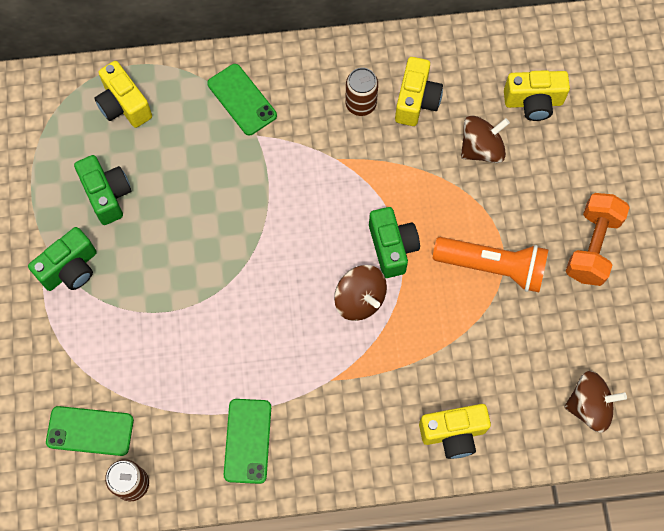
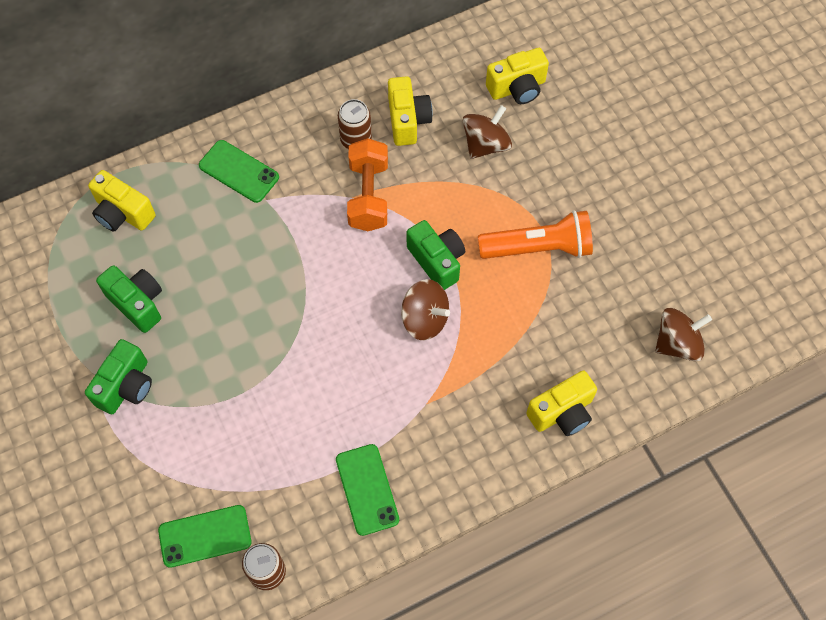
camera: 20 degrees left, 5 degrees down
orange dumbbell [566,193,630,286] -> orange dumbbell moved to [347,138,388,231]

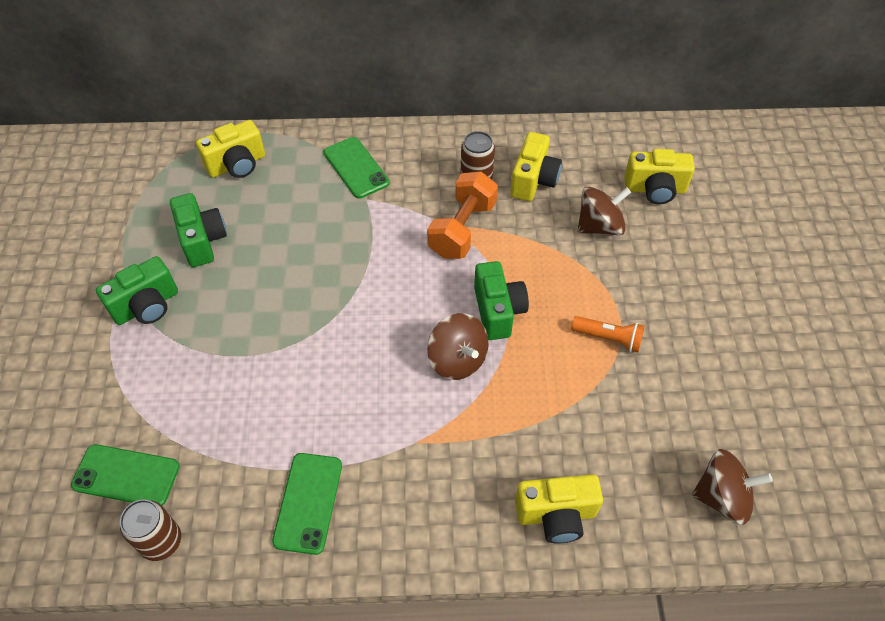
camera: 25 degrees right, 10 degrees down
yellow camera [88,170,156,232] -> yellow camera turned 90 degrees counterclockwise [196,120,265,178]
orange flashlight [478,210,593,259] -> orange flashlight [571,316,645,352], size x0.56

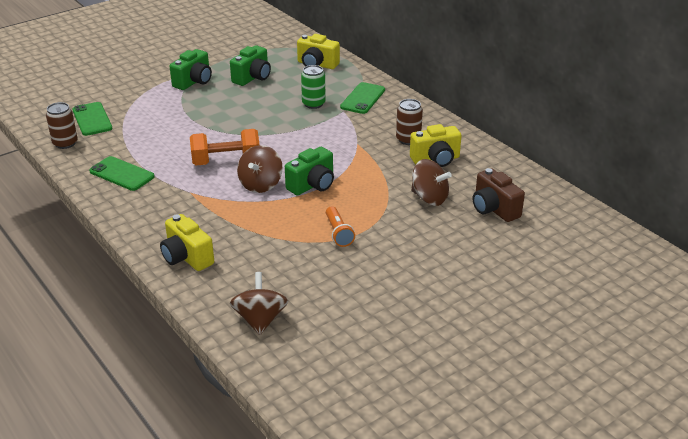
camera: 55 degrees right, 20 degrees down
green camera [96,256,178,325] -> green camera turned 75 degrees counterclockwise [169,49,212,90]
green phone [272,453,342,555] -> green phone turned 60 degrees clockwise [89,156,155,191]
orange dumbbell [427,171,498,259] -> orange dumbbell moved to [190,129,260,165]
yellow camera [624,149,695,204] -> brown camera [473,168,525,222]
brown spinning top [692,449,773,525] -> brown spinning top turned 150 degrees counterclockwise [230,272,288,335]
none -> green can [301,65,326,109]

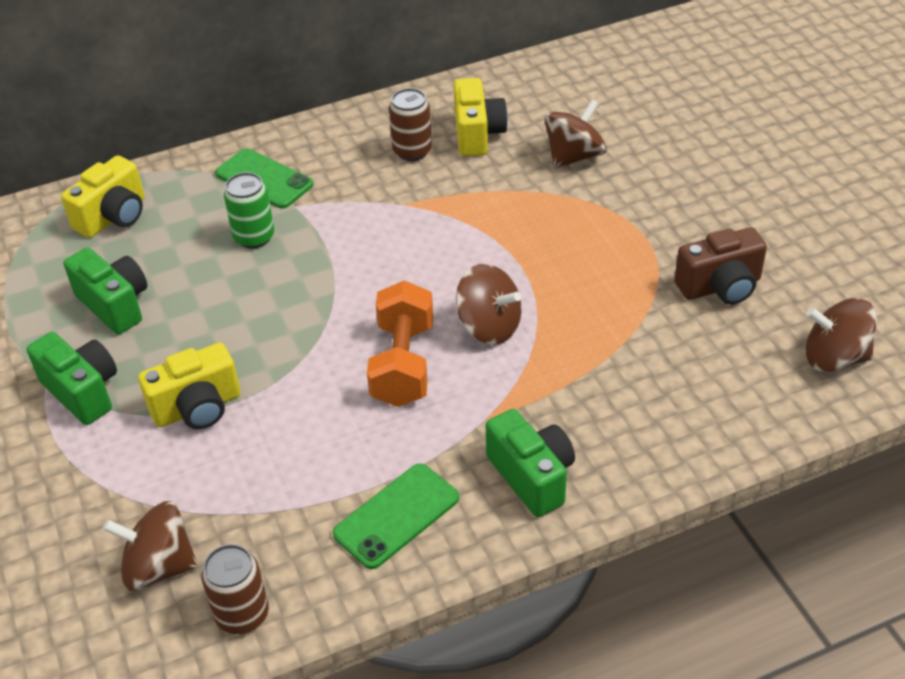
camera: 75 degrees left, 10 degrees up
green phone [72,102,112,136] -> brown spinning top [103,501,198,591]
yellow camera [160,214,214,271] -> yellow camera moved to [138,343,241,429]
green camera [285,147,334,196] -> green camera moved to [486,409,575,517]
orange flashlight [326,206,355,247] -> none
brown camera [473,168,525,222] -> brown camera moved to [674,227,767,305]

